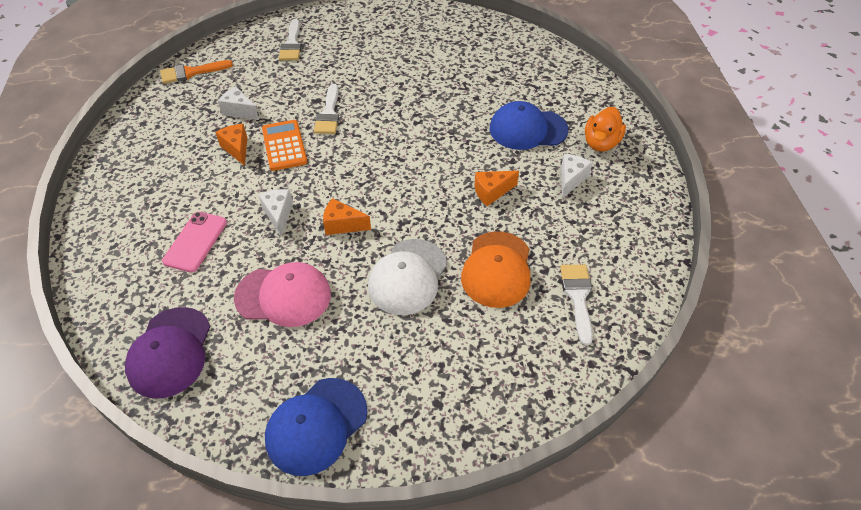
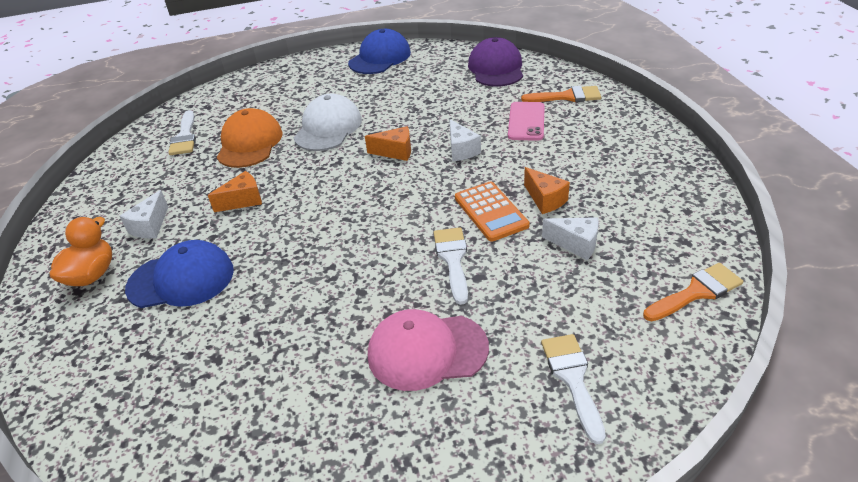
camera: 175 degrees right, 10 degrees down
pink cap [234,262,331,327] -> pink cap moved to [368,309,489,391]
none -> orange brush [521,86,601,102]

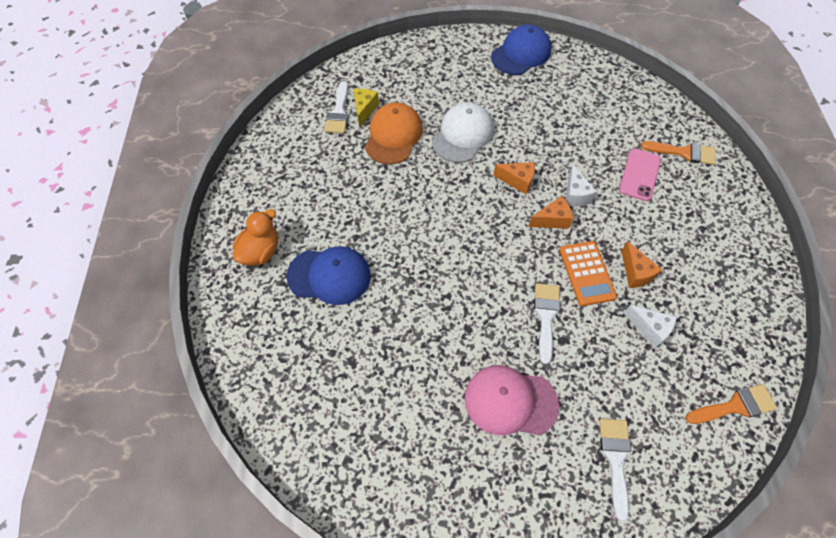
camera: 10 degrees right, 20 degrees up
white cheese [120,190,168,238] -> none
orange cheese [208,171,262,212] -> orange cheese moved to [528,196,574,229]
purple cap [468,37,523,87] -> none
none -> yellow cheese [353,89,379,128]

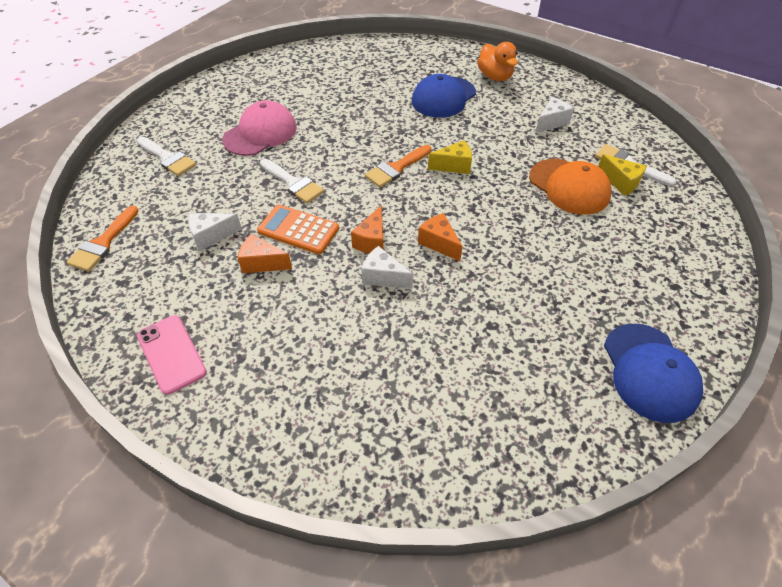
camera: 125 degrees right, 10 degrees down
white cap [432,102,494,163] -> none
orange cheese [493,162,535,194] -> orange cheese turned 90 degrees clockwise [418,213,463,261]
pink phone [619,148,661,201] -> pink phone moved to [137,315,207,395]
orange brush [641,141,716,165] -> orange brush moved to [365,145,431,188]
none -> yellow cheese [428,140,472,174]
none -> white cheese [536,97,574,133]

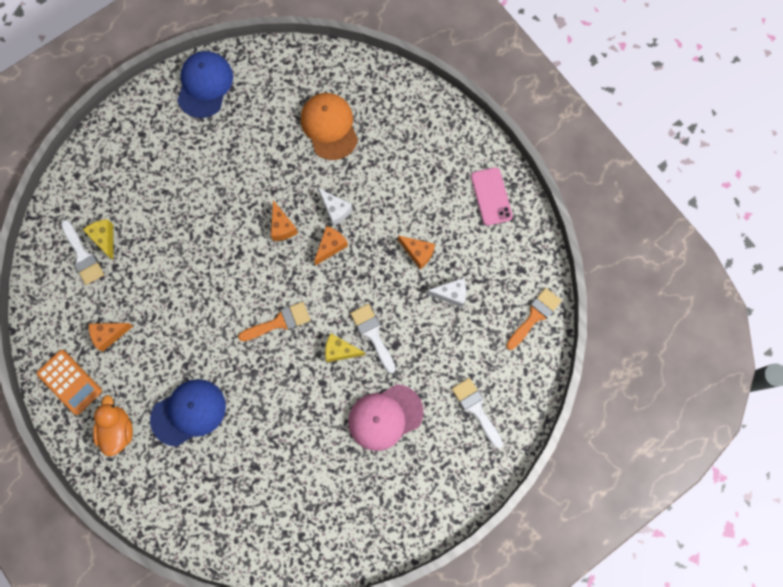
camera: 160 degrees left, 25 degrees up
orange calculator [257,204,339,254] -> orange calculator moved to [36,350,102,415]
yellow cheese [428,140,472,174] -> yellow cheese moved to [325,333,365,362]
orange cap [529,159,611,215] -> orange cap moved to [301,93,358,160]
white cheese [536,97,574,133] -> orange cheese [89,323,133,351]

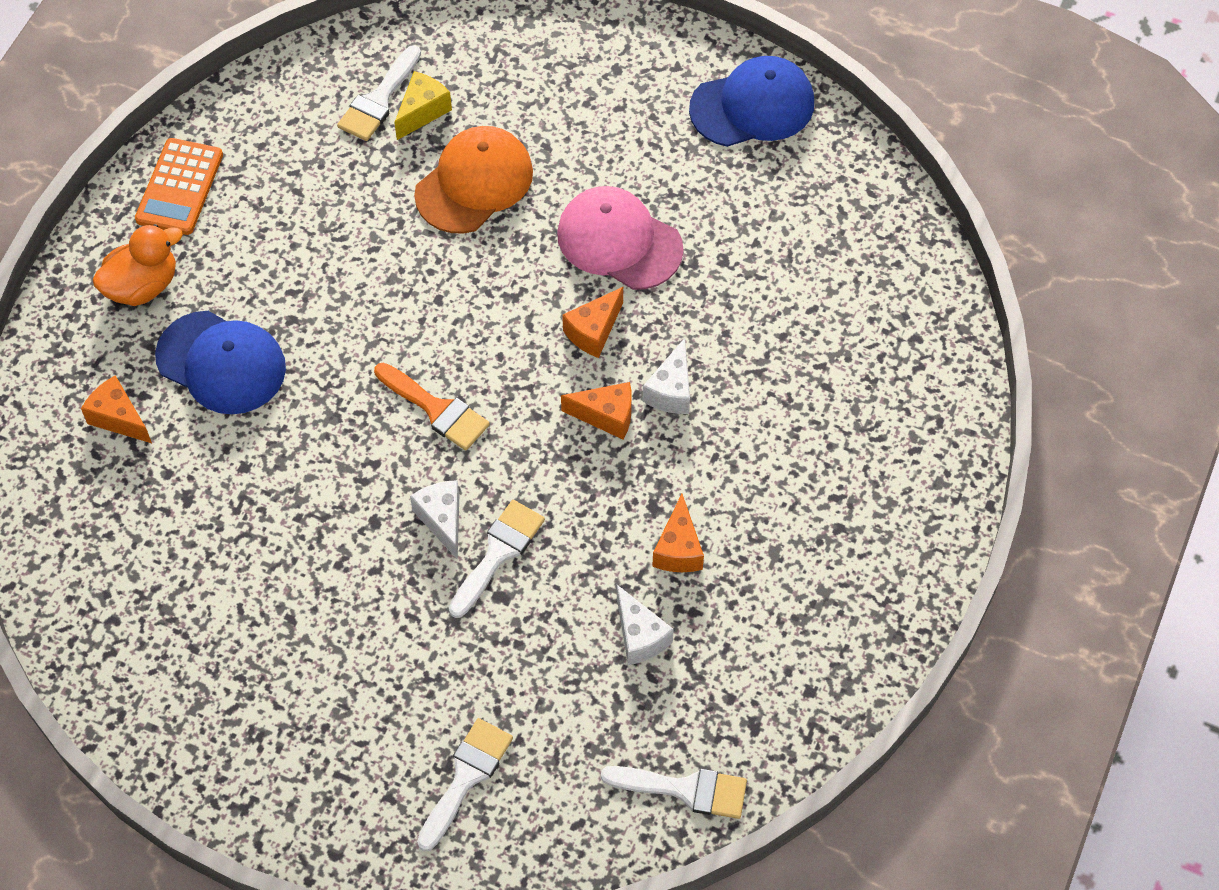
camera: 60 degrees right, 15 degrees down
orange cheese [89,323,133,351] -> orange cheese moved to [81,375,152,443]
orange cap [301,93,358,160] -> orange cap moved to [414,126,533,234]
yellow cheese [325,333,365,362] -> white cheese [410,480,459,560]
pink cap [348,384,424,451] -> pink cap moved to [557,186,684,290]
pink phone [471,167,513,226] -> none
orange brush [506,288,562,350] -> white brush [601,766,747,819]

